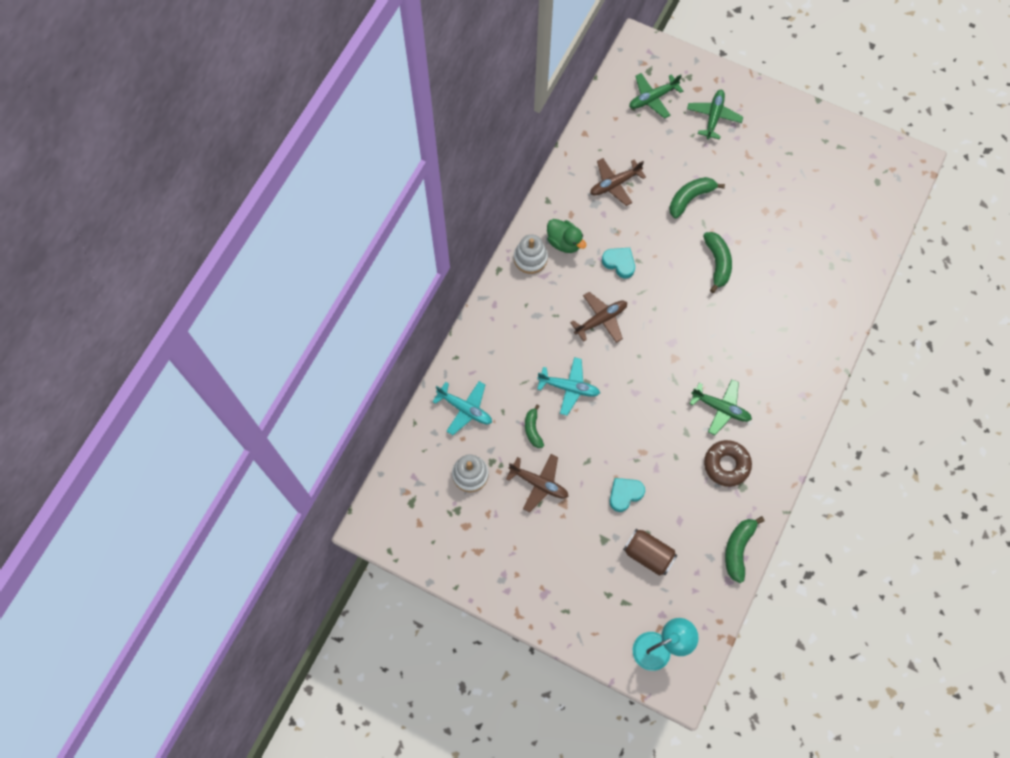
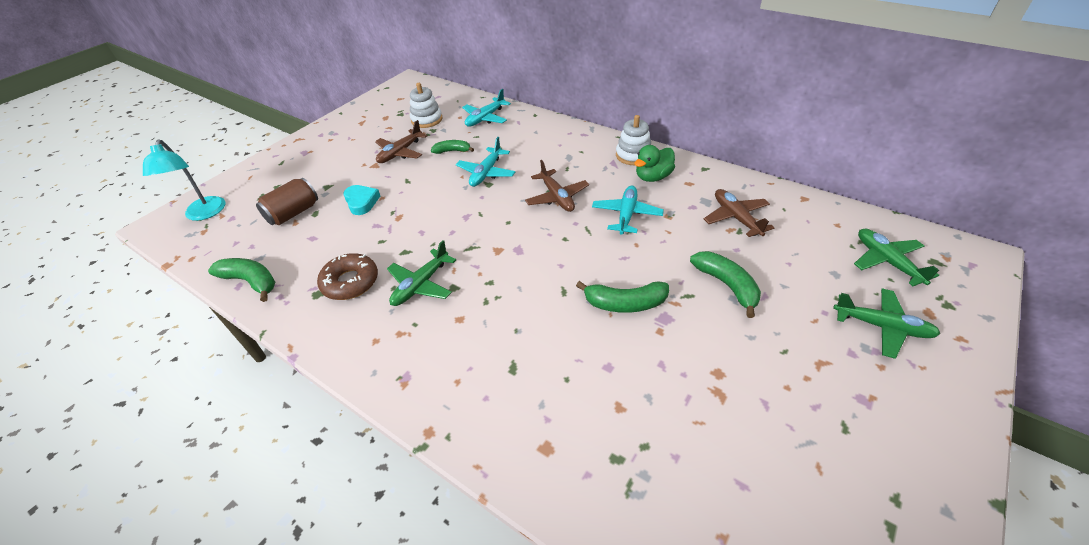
camera: 100 degrees right, 25 degrees down
turquoise heart [602,248,635,279] -> turquoise plane [592,185,664,235]

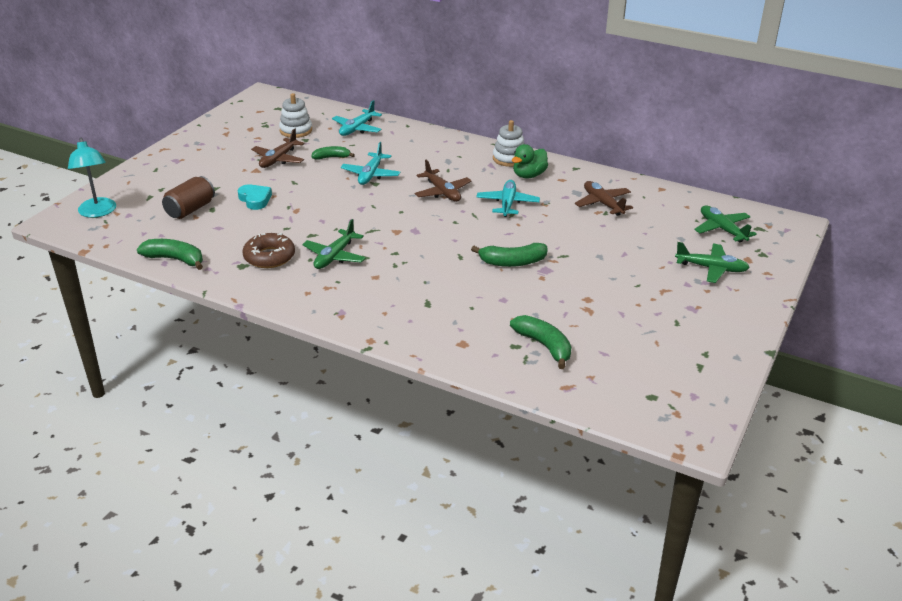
camera: 10 degrees left, 10 degrees down
green banana [690,251,761,318] -> green banana moved to [510,315,571,369]

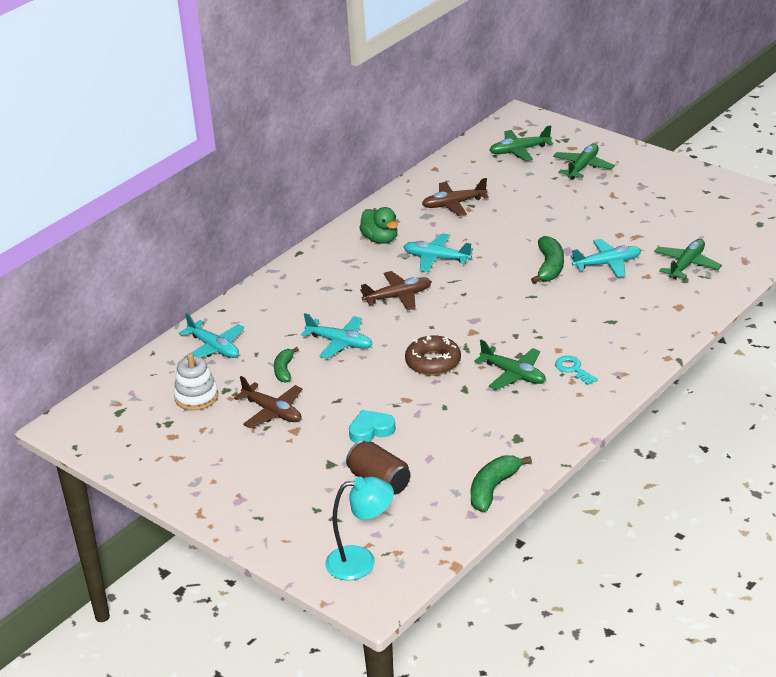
camera: 75 degrees left, 0 degrees up
brown donut [242,233,295,268] -> brown donut moved to [405,335,461,376]
white stacking toy [493,120,525,167] -> none
green banana [510,315,571,369] -> green plane [654,239,722,279]
none -> turquoise key [555,356,598,385]
none -> turquoise plane [570,239,641,278]

